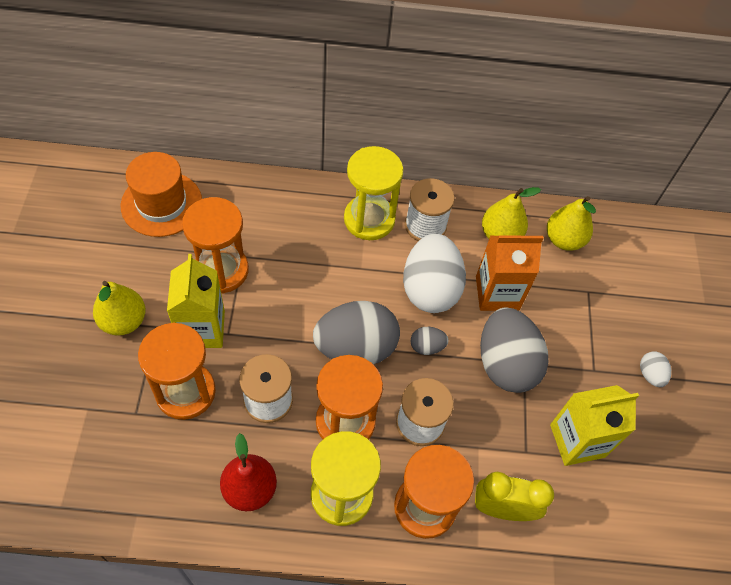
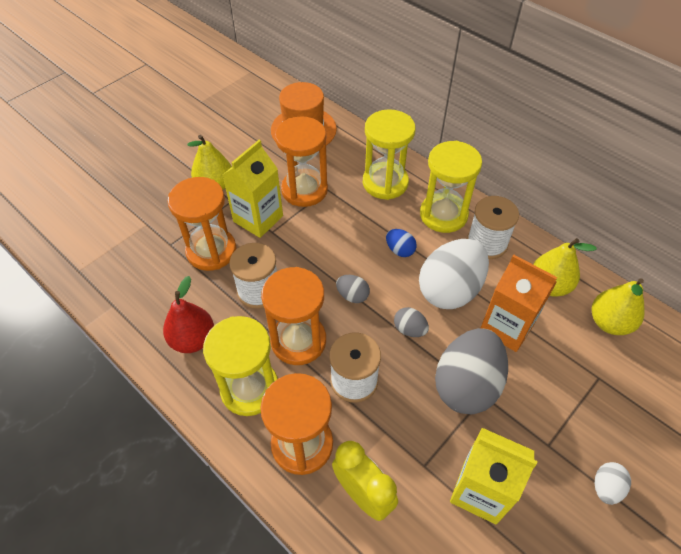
camera: 45 degrees right, 5 degrees down
grey egg [313,301,400,364] -> grey egg [336,275,370,303], size x0.44
none -> yellow hourglass [363,109,416,200]
none -> blue egg [386,229,417,257]

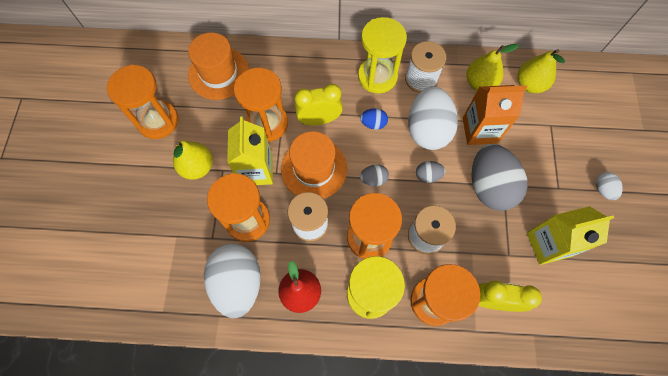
camera: 40 degrees left, 15 degrees up
yellow hourglass [363,109,416,200] -> none
none -> orange hourglass [107,65,178,139]
none -> white egg [204,244,261,318]
none -> orange hat [281,131,347,199]
none -> yellow clock [294,84,343,125]

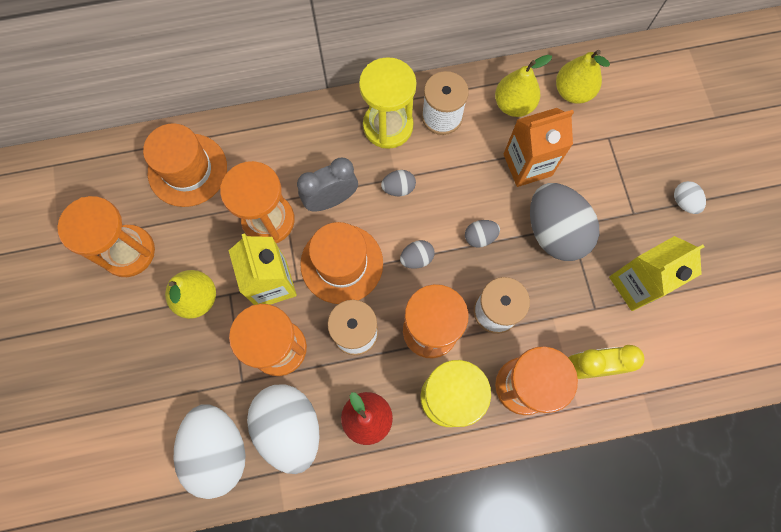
camera: 15 degrees left, 5 degrees up
yellow clock [294,84,343,125] -> grey clock [297,158,358,212]
blue egg [360,108,388,130] -> grey egg [381,170,416,196]
white egg [408,86,458,150] -> white egg moved to [173,404,246,499]

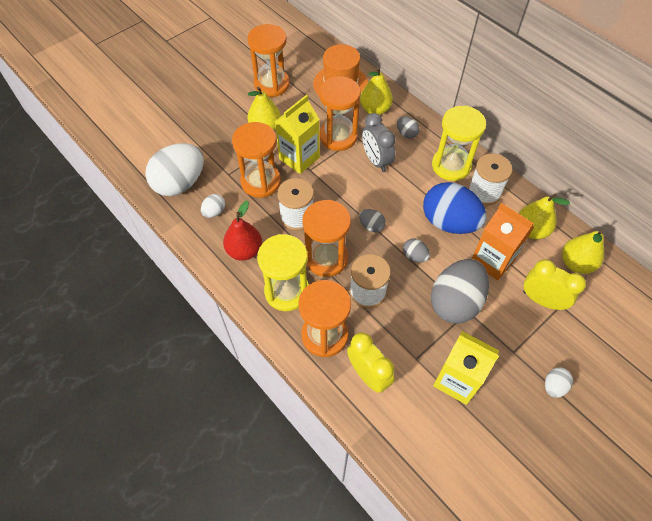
camera: 60 degrees right, 15 degrees down
white egg [247,385,319,474] -> white egg [201,194,225,218], size x0.44
grey clock [297,158,358,212] -> grey clock turned 150 degrees counterclockwise [362,113,396,172]
orange hat [300,222,383,304] -> none
grey egg [381,170,416,196] -> grey egg moved to [397,116,419,139]
none -> yellow pear [360,67,393,115]
none -> blue egg [423,182,487,234]
none -> yellow clock [523,259,586,310]

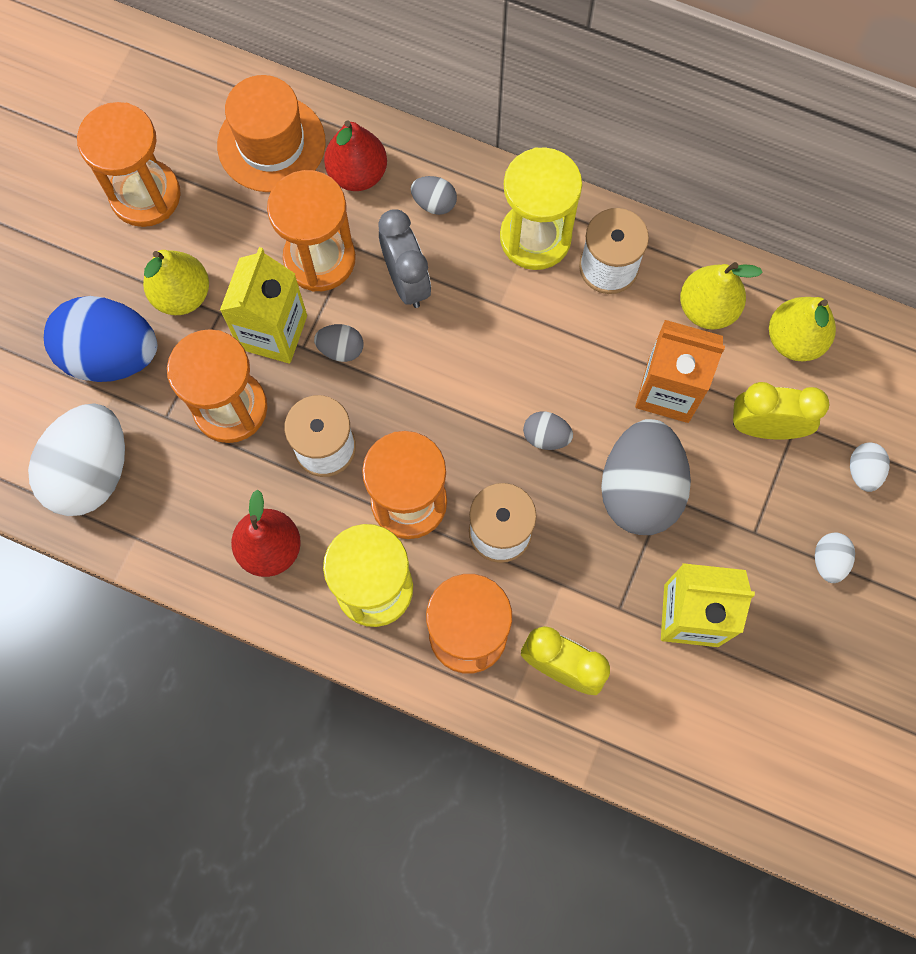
camera: 25 degrees left, 15 degrees up
white egg [201,194,225,218] -> white egg moved to [850,442,890,492]
grey egg [359,209,386,232] -> grey egg moved to [314,324,364,362]
yellow pear [360,67,393,115] -> red pear [324,120,387,191]
grey clock [362,113,396,172] -> grey clock turned 150 degrees counterclockwise [378,209,431,308]
blue egg [423,182,487,234] -> blue egg moved to [44,296,157,382]

